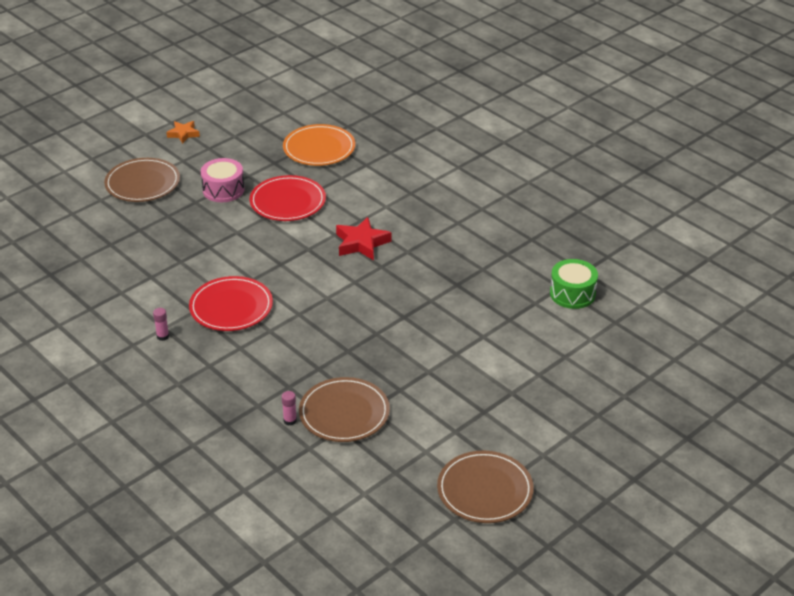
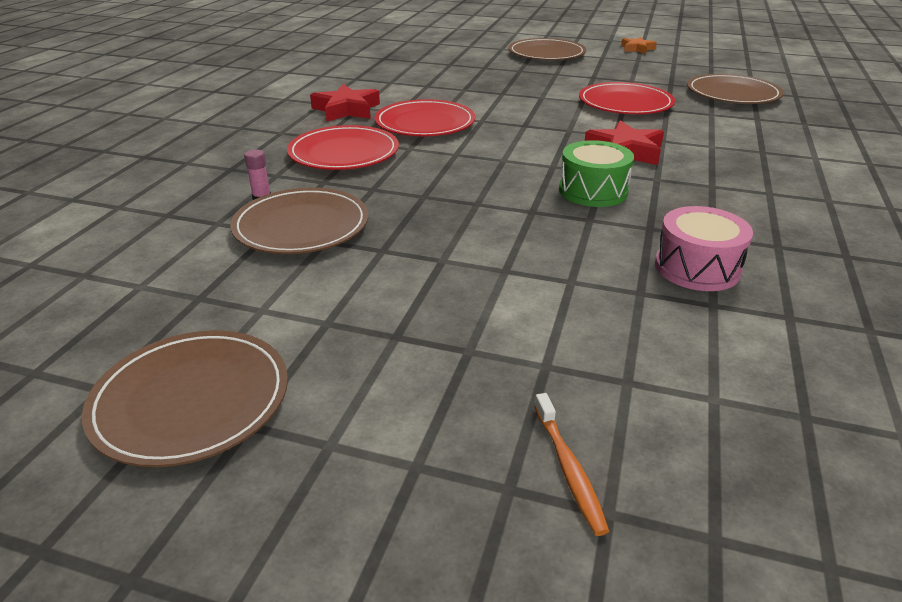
camera: 60 degrees right, 5 degrees down
pink glue stick [153,308,169,341] -> red star [310,84,380,122]
pink drum [201,158,245,202] -> pink drum moved to [655,206,753,291]
orange plate [283,124,355,166] -> brown plate [687,74,783,104]
green drum [550,259,598,309] -> green drum moved to [559,140,634,207]
none -> red plate [287,125,399,170]
none -> orange toothbrush [534,393,609,536]

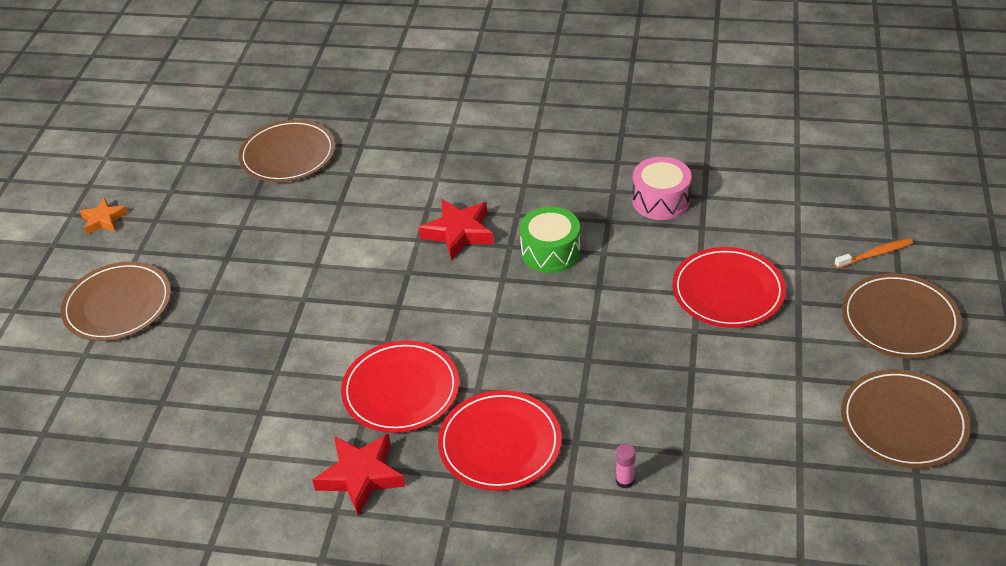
camera: 95 degrees left, 10 degrees up
brown plate [230,188,368,254] -> brown plate moved to [842,273,962,359]
red plate [579,82,675,114] -> red plate moved to [672,247,786,328]

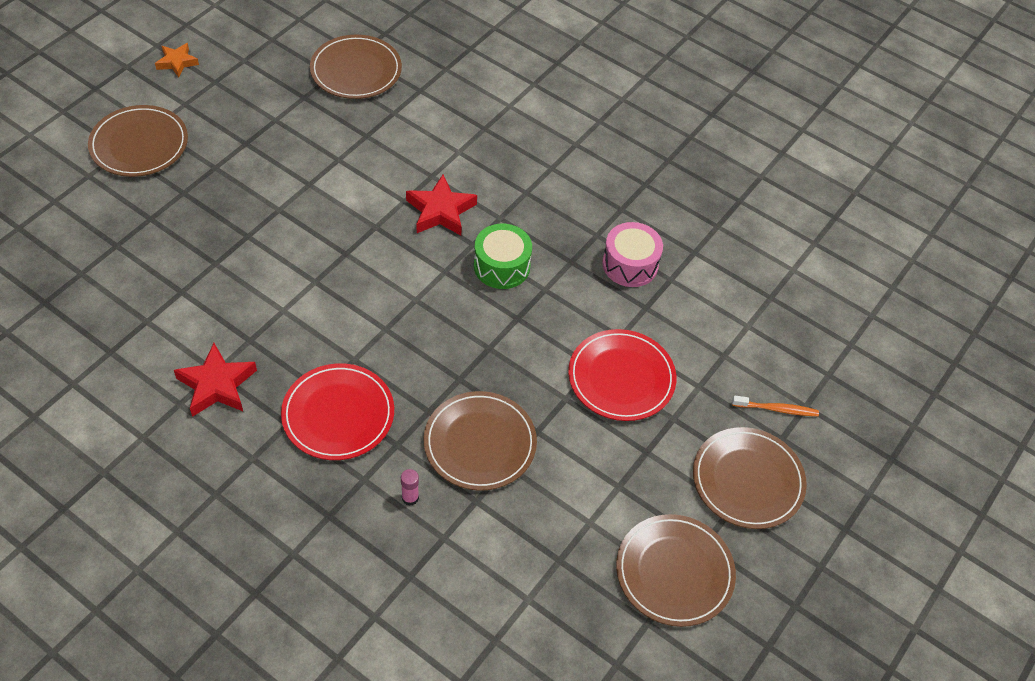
camera: 20 degrees right, 10 degrees up
red plate [341,340,459,433] -> none
none -> brown plate [424,391,537,491]

